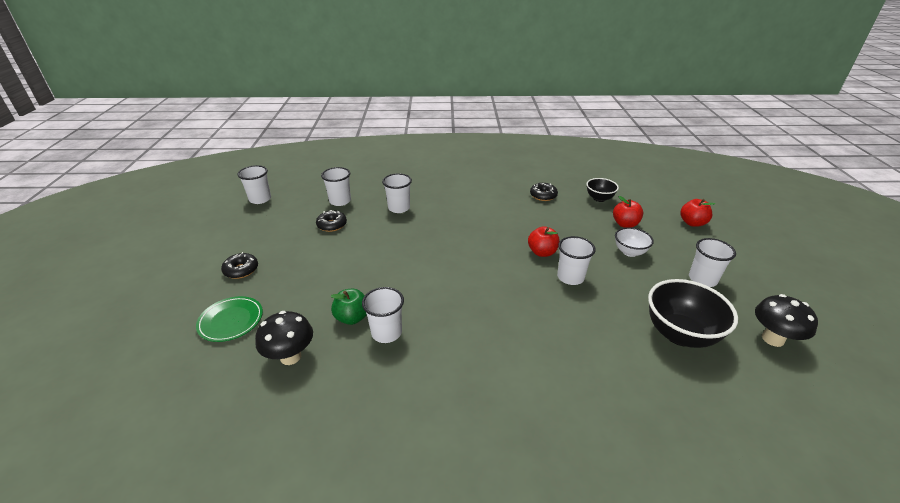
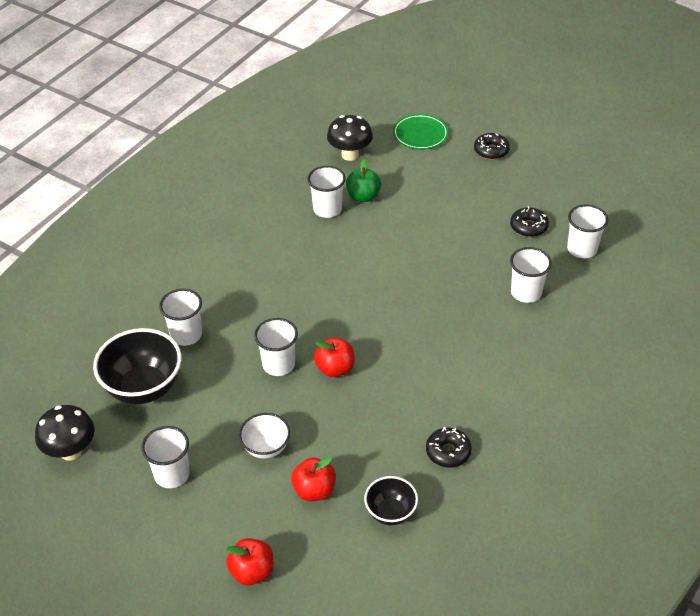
camera: 125 degrees right, 10 degrees up
white cup [238,165,271,204] -> white cup moved to [159,289,202,346]

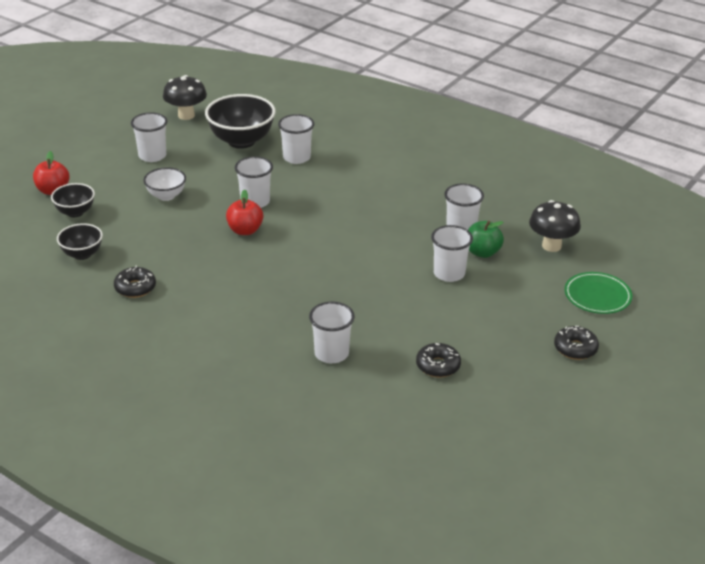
camera: 90 degrees right, 10 degrees down
red apple [291,456,336,501] -> none
white cup [567,204,608,258] -> white cup moved to [431,225,473,282]
none -> black bowl [51,183,95,217]

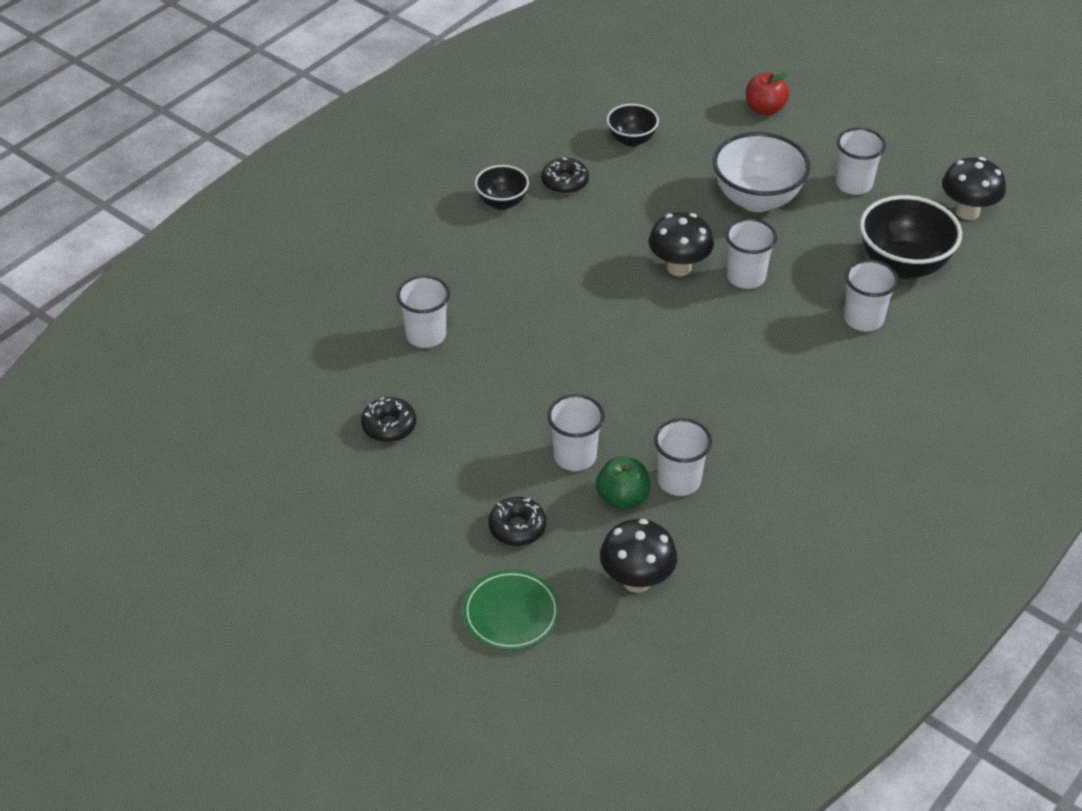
camera: 95 degrees right, 10 degrees up
black bowl [51,183,95,217] -> black bowl moved to [475,165,529,210]
white bowl [144,167,186,201] -> white bowl [713,132,810,212], size x1.78
red apple [226,190,263,235] -> black mushroom [649,212,714,276]
black donut [554,326,599,360] -> black donut moved to [488,497,546,546]

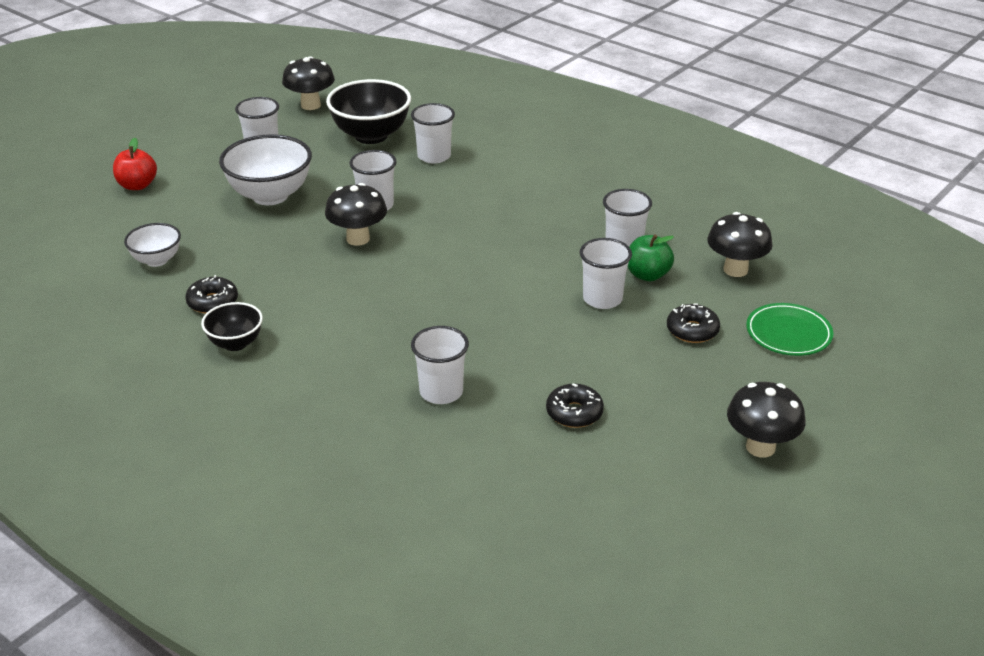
camera: 90 degrees left, 10 degrees down
black bowl [607,104,659,147] -> white bowl [124,223,181,267]
none -> black mushroom [727,382,806,458]

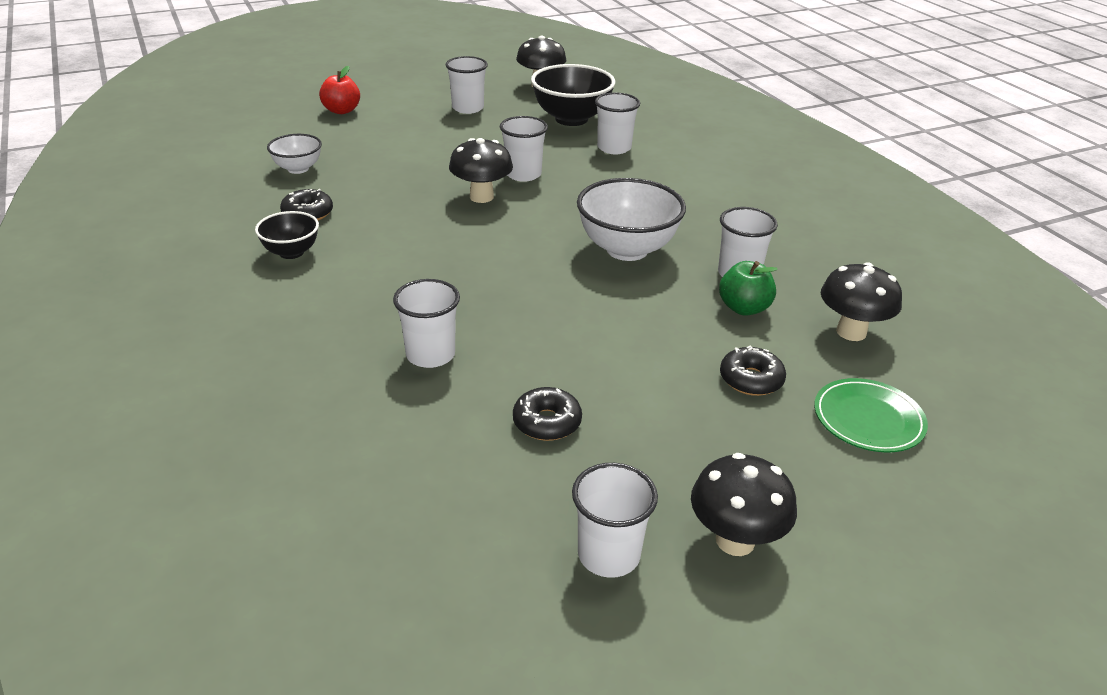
camera: 25 degrees right, 0 degrees up
white bowl [219,134,312,205] -> white bowl moved to [577,178,686,261]
white cup [579,238,632,309] -> white cup moved to [572,463,658,578]

